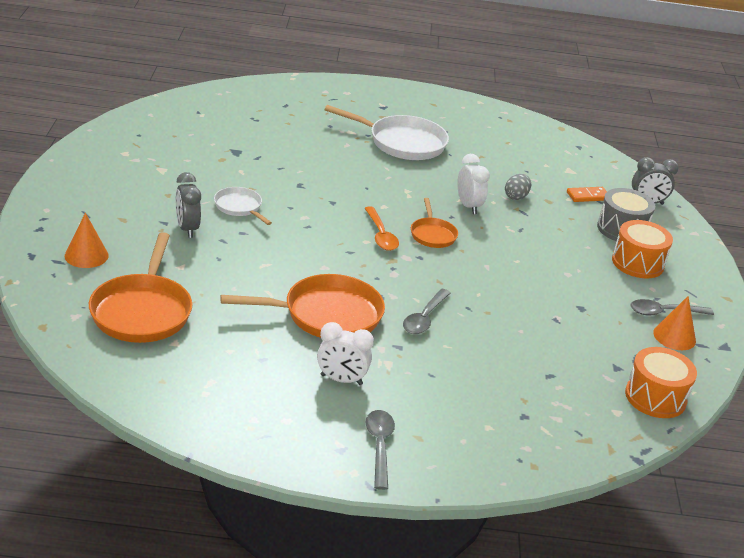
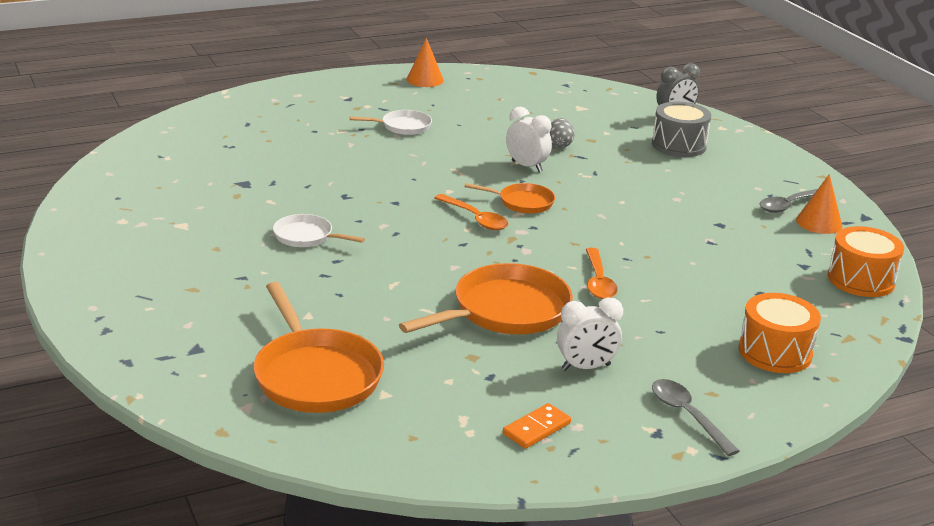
camera: 25 degrees left, 5 degrees down
orange cone [65,213,108,268] -> orange cone moved to [407,38,444,87]
grey clock [176,172,201,238] -> none
white pan [324,105,449,160] -> white pan [350,110,432,135], size x0.55
grey spoon [403,289,451,334] -> orange spoon [586,248,618,299]
orange pan [411,198,458,248] -> orange pan turned 45 degrees counterclockwise [464,183,555,214]
orange domino [567,187,607,202] -> orange domino moved to [503,403,571,449]
orange drum [612,220,673,278] -> orange drum moved to [739,293,821,373]

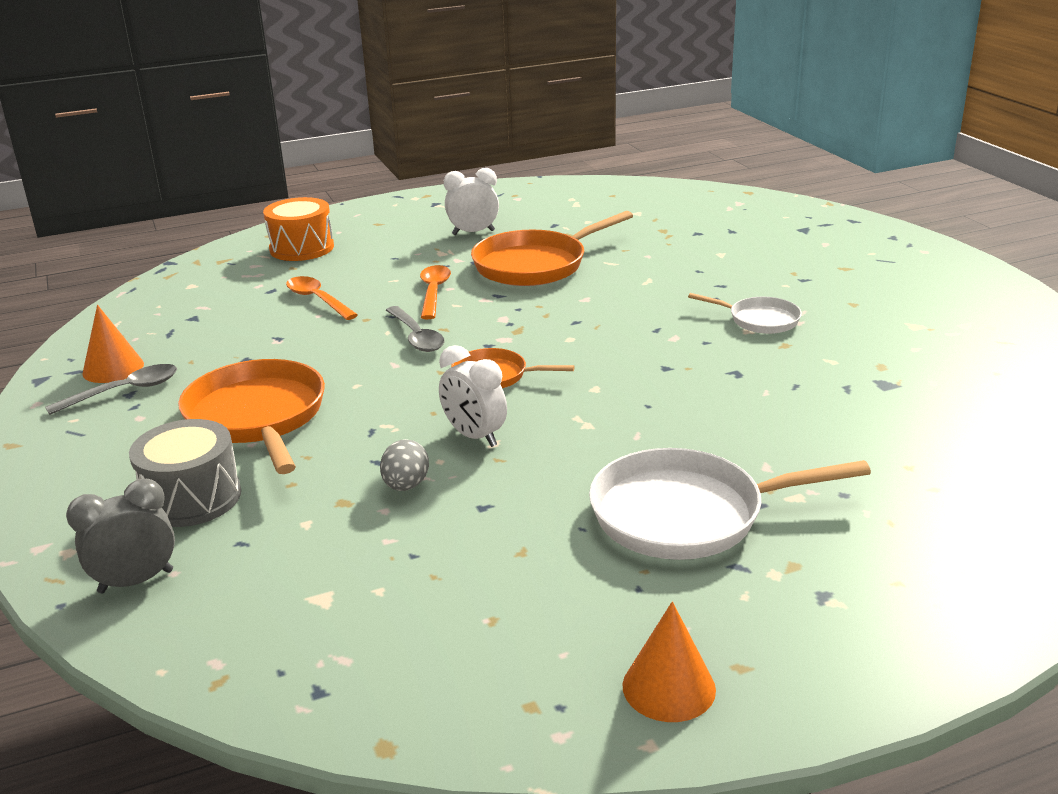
camera: 175 degrees left, 0 degrees up
orange pan [253,282,384,413] -> orange pan moved to [178,359,325,474]
white pan [350,110,432,135] -> white pan [589,448,871,560], size x1.83
orange spoon [434,194,508,230] -> orange spoon moved to [286,276,358,320]
orange domino [503,403,571,449] -> none
grey spoon [652,379,740,456] -> grey spoon moved to [386,306,445,352]
orange drum [828,226,904,297] -> none

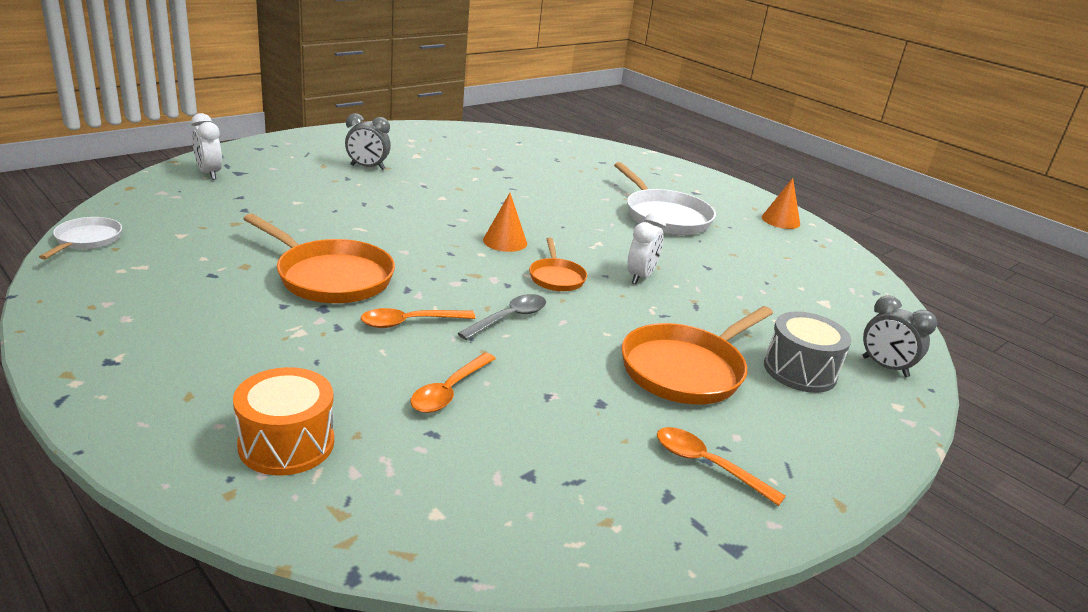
camera: 115 degrees left, 0 degrees up
grey spoon [45,364,177,415] -> orange spoon [657,427,786,506]
orange cone [82,305,144,383] -> orange cone moved to [483,193,527,252]
grey egg [380,439,429,491] -> none
white clock [444,168,499,235] -> white clock moved to [191,113,222,180]
white pan [688,293,802,334] -> white pan moved to [39,217,122,260]
none -> grey clock [345,113,391,170]

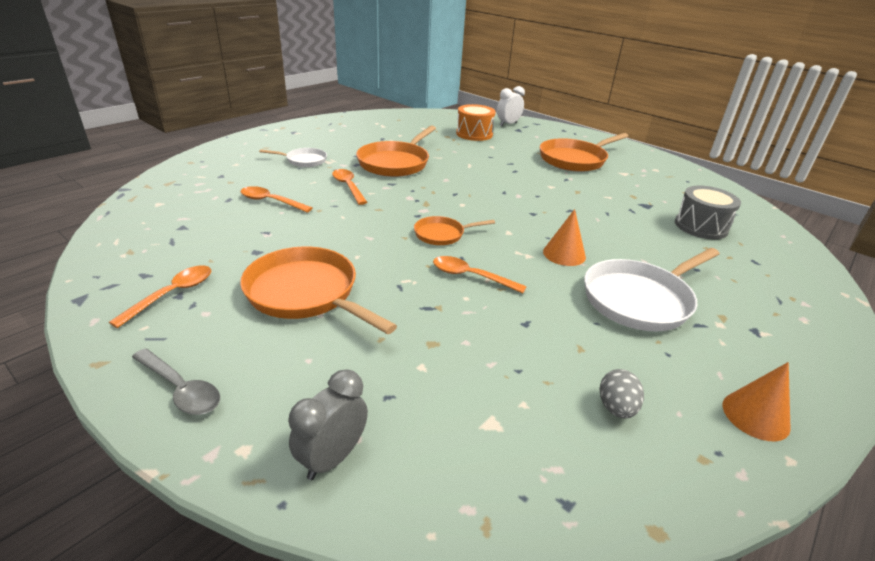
camera: 85 degrees right, 5 degrees up
white pan [39,217,122,260] -> white pan moved to [259,148,327,167]
orange drum [233,367,334,475] -> orange drum moved to [456,104,496,141]
grey clock [345,113,391,170] -> orange pan [540,133,629,172]
grey spoon [457,294,546,340] -> grey spoon moved to [132,348,220,415]
orange cone [483,193,527,252] -> orange cone moved to [543,209,586,266]
white clock [627,212,666,284] -> orange spoon [433,256,527,293]
grey drum [764,311,851,393] -> grey drum moved to [675,186,741,239]
none -> grey egg [599,369,644,418]

